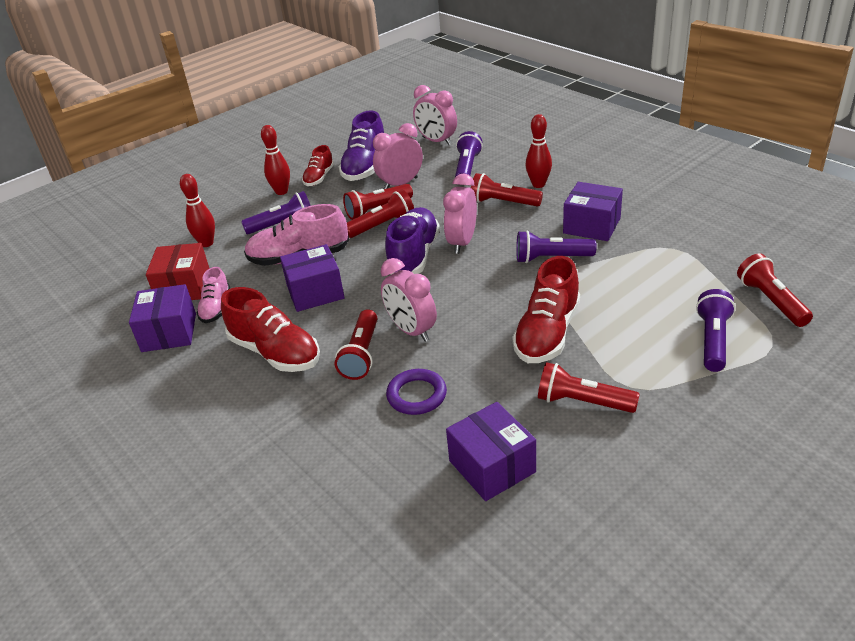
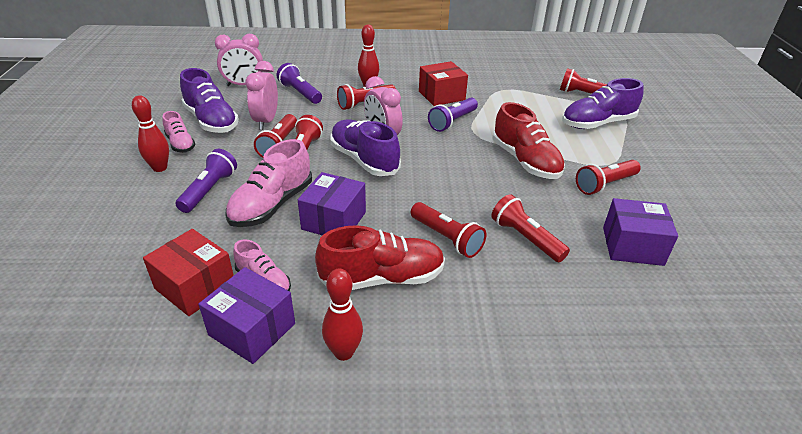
camera: 55 degrees left, 0 degrees up
red bowling pin [180,174,215,247] -> red bowling pin moved to [322,269,363,361]
red shoe [302,145,334,186] -> pink shoe [163,111,195,153]
pink clock [381,258,437,342] -> none
purple ring [386,369,447,415] -> red flashlight [491,194,570,262]
purple box [563,182,623,241] -> red box [419,61,468,106]
purple flashlight [696,289,736,372] -> purple shoe [562,78,643,129]

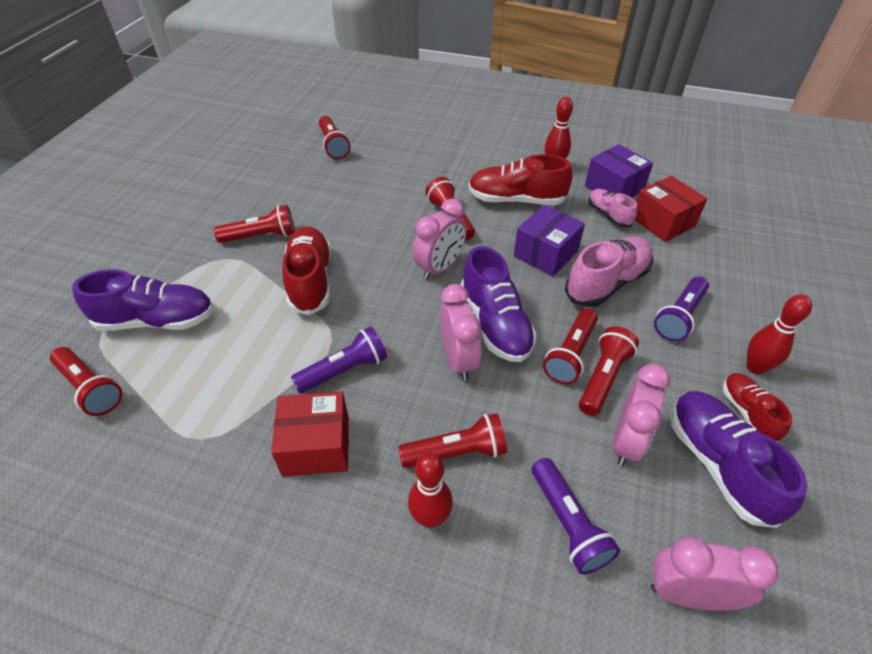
camera: 160 degrees left, 10 degrees up
pink shoe [163,111,195,153] -> red shoe [723,373,792,442]
red flashlight [491,194,570,262] -> red flashlight moved to [319,116,351,159]
purple box [603,198,678,266] -> none
none -> pink clock [413,199,467,280]

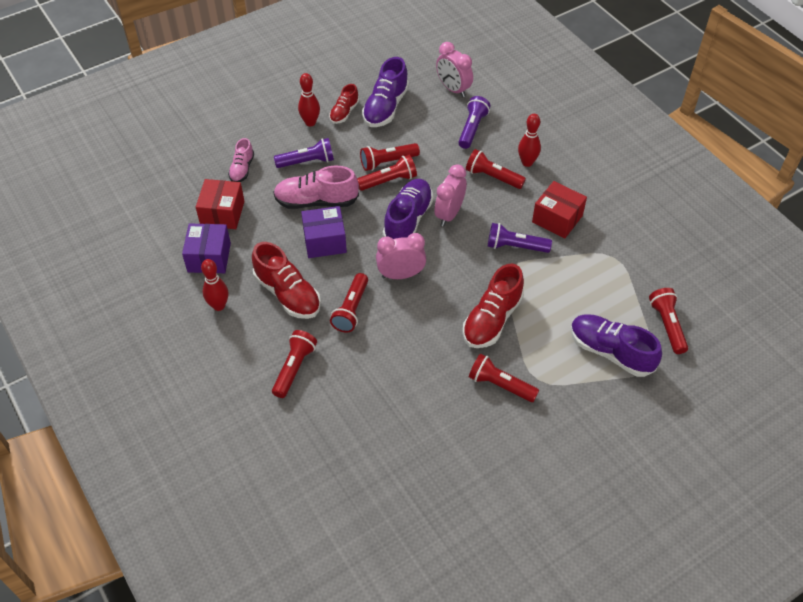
camera: 140 degrees left, 5 degrees up
red flashlight [319,116,351,159] -> red flashlight moved to [272,330,317,398]
pink shoe [588,189,637,227] -> pink shoe moved to [228,138,254,182]
pink clock [612,364,671,466] -> none

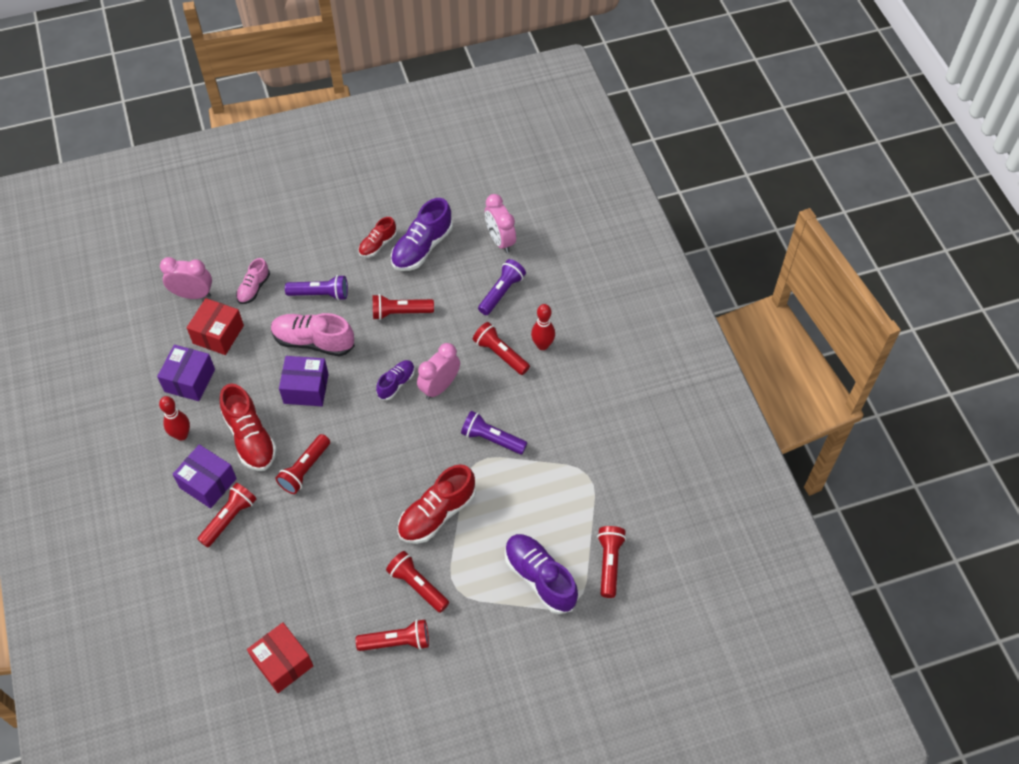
camera: 15 degrees right, 5 degrees up
red bowling pin [298,73,320,126] -> none
red flashlight [357,155,417,191] -> red flashlight moved to [356,619,429,651]
pink clock [376,233,426,279] -> pink clock moved to [160,257,212,299]
purple shoe [383,179,433,239] -> purple shoe [376,360,415,400], size x0.58
red box [532,181,587,239] -> red box moved to [247,622,313,693]
none -> purple box [172,444,237,508]

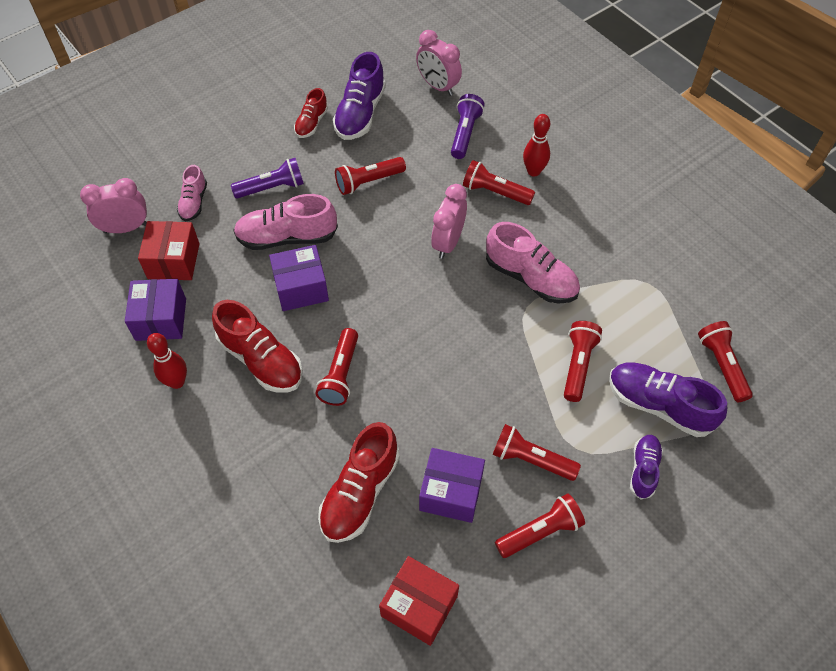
camera: 20 degrees left, 0 degrees up
purple box [172,444,237,508] -> purple box moved to [419,448,485,523]
red flashlight [197,483,256,548] -> red flashlight moved to [564,321,602,402]
purple shoe [376,360,415,400] -> purple shoe moved to [630,435,663,499]
red shoe [397,464,476,544] -> red shoe moved to [318,422,400,543]
purple flashlight [461,411,527,454] -> pink shoe [486,222,580,304]

